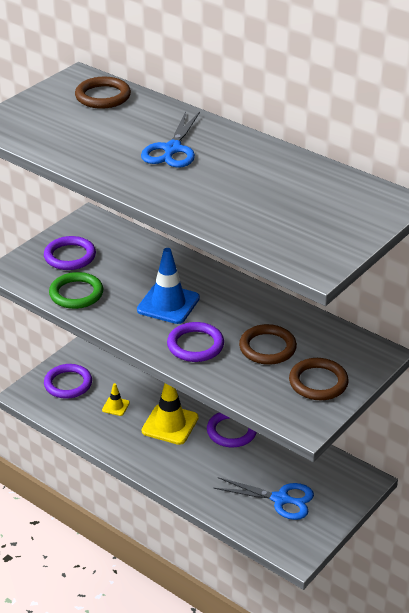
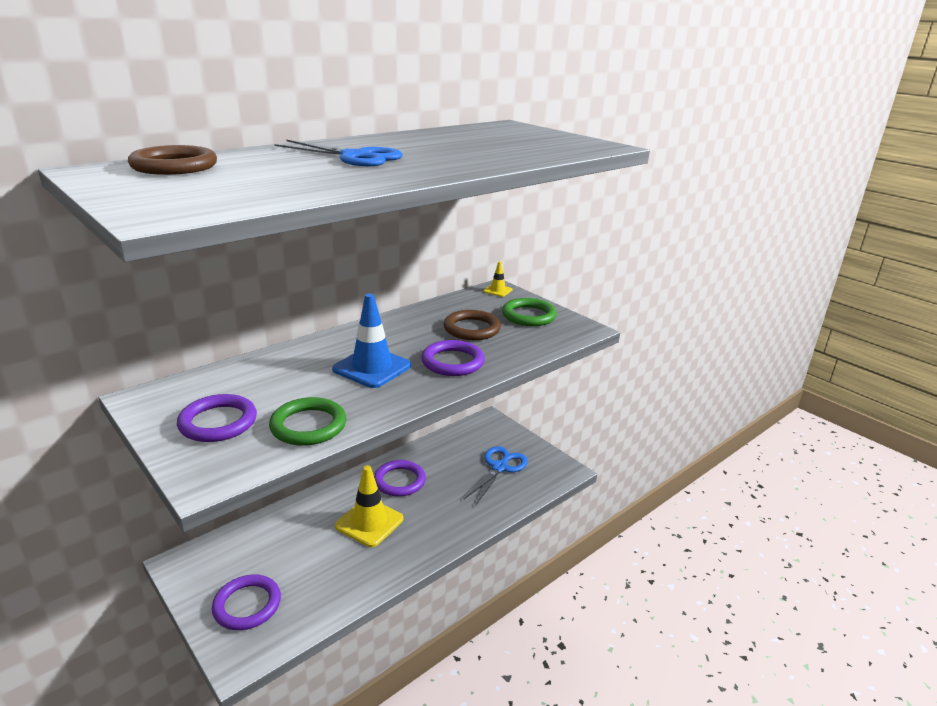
camera: 80 degrees left, 10 degrees down
yellow traffic cone [102,383,130,416] -> yellow traffic cone moved to [483,261,512,297]
brown ring [289,358,349,400] -> green ring [502,298,557,326]

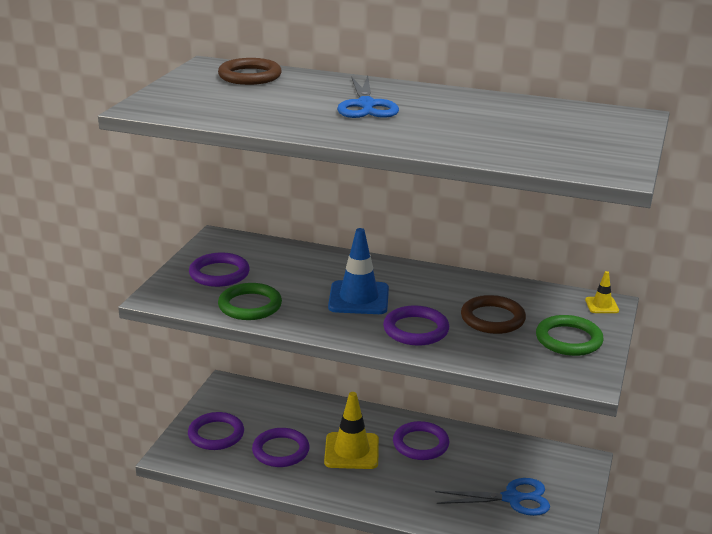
camera: 60 degrees right, 0 degrees up
none -> purple ring [252,428,310,467]

